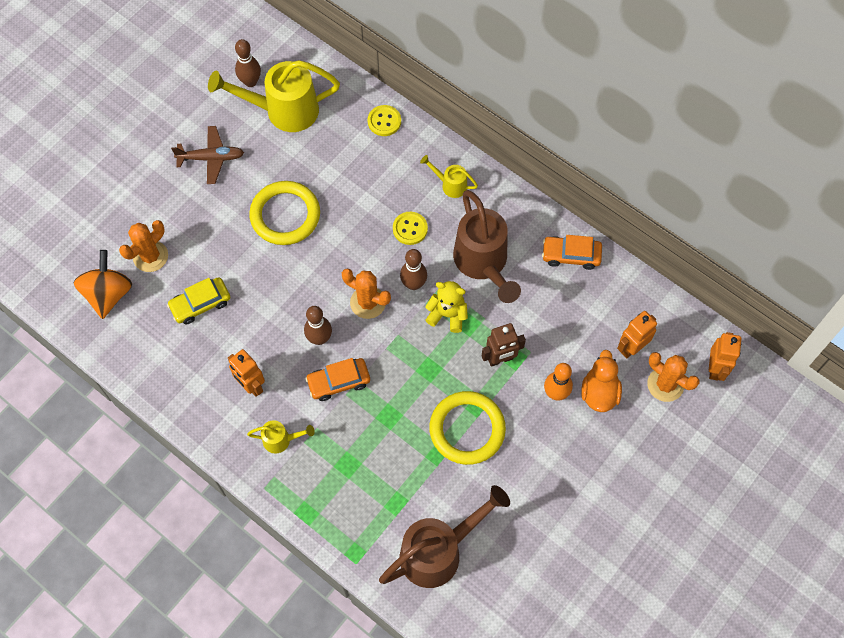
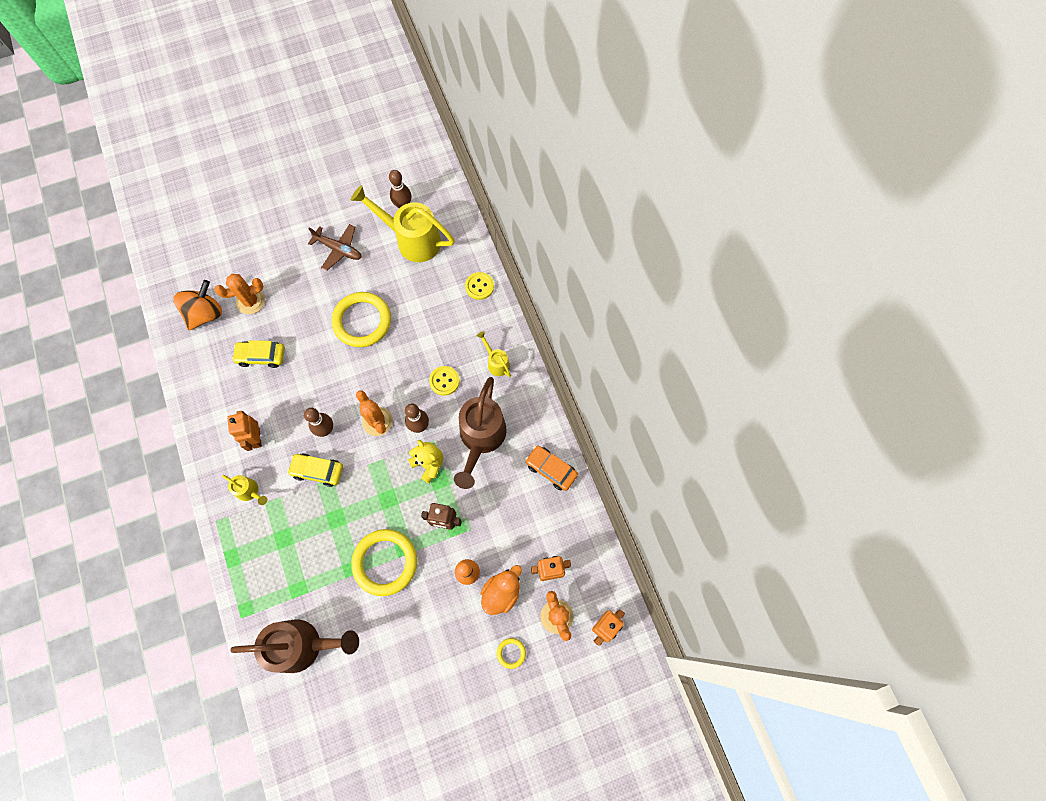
camera: 30 degrees right, 5 degrees up
orange car [305,358,370,401] -> yellow car [287,453,343,487]
none -> yellow ring [497,638,526,669]

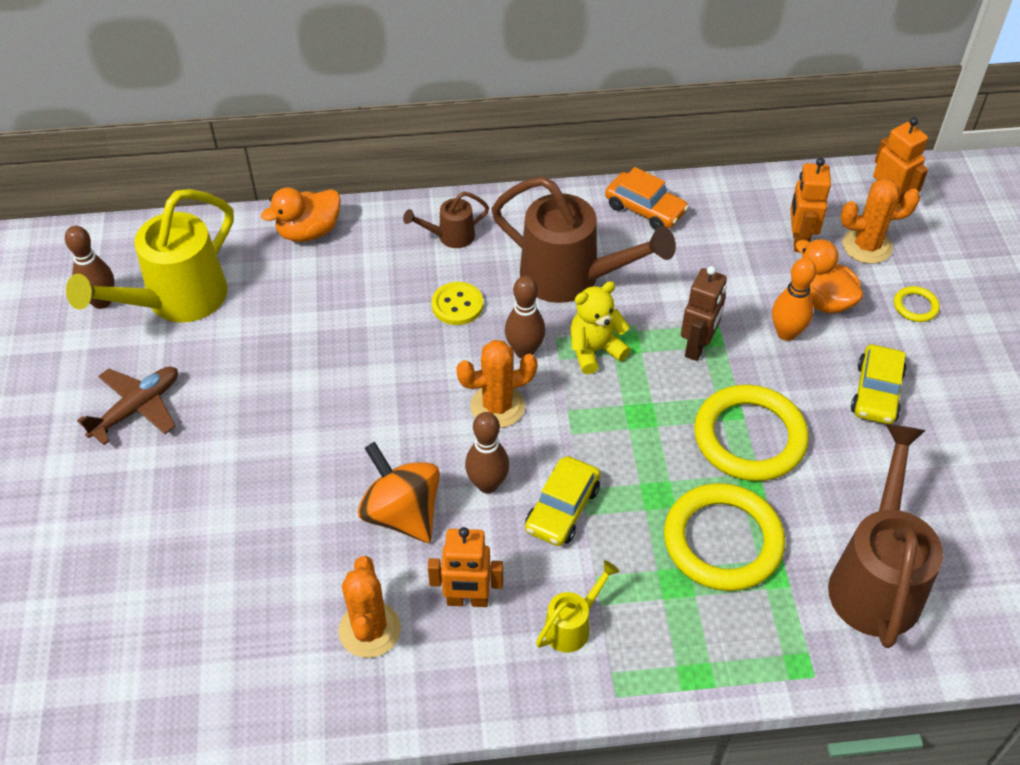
camera: 75 degrees left, 20 degrees down
orange spinning top [173,280,222,331] -> orange spinning top moved to [358,442,440,543]
orange cactus [214,274,265,314] -> orange cactus moved to [338,556,401,658]
yellow car [232,340,285,368] -> yellow car moved to [851,344,907,424]
yellow ring [331,292,391,347] -> yellow ring moved to [664,483,785,591]
yellow button [465,272,494,300] -> orange duck [261,187,341,242]
yellow watering can [477,331,511,377] -> brown watering can [403,191,489,248]
orange car [525,446,578,491] -> orange car turned 105 degrees counterclockwise [605,167,689,230]

